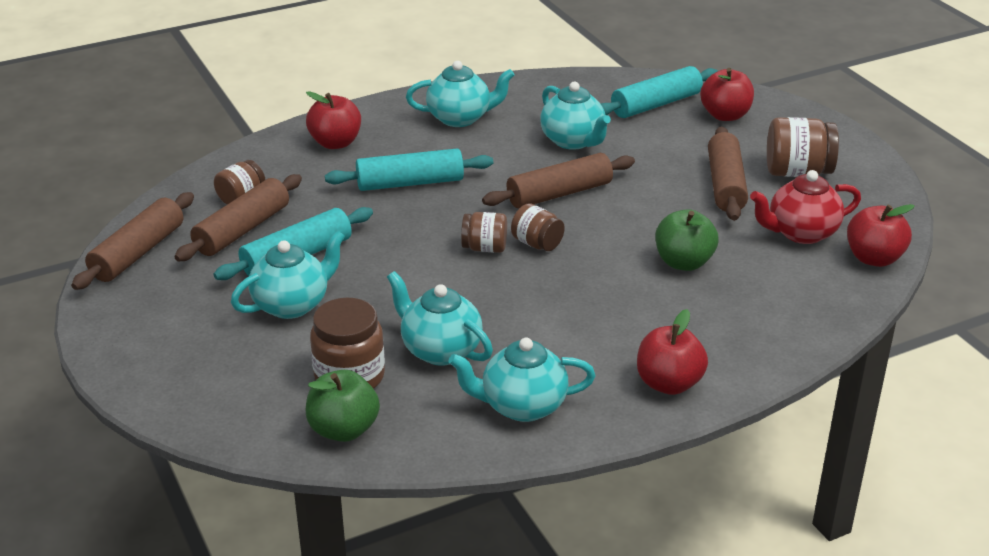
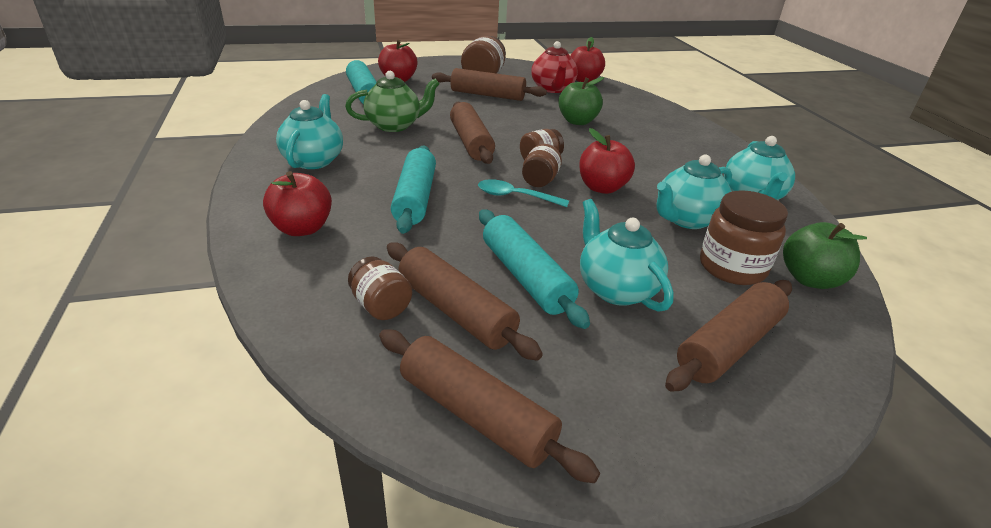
camera: 80 degrees left, 0 degrees up
turquoise teapot [540,82,611,150] -> green teapot [345,71,440,132]
red apple [637,309,708,395] -> red apple moved to [579,128,635,194]
none -> turquoise spoon [478,179,569,207]
none -> brown rolling pin [665,280,792,392]

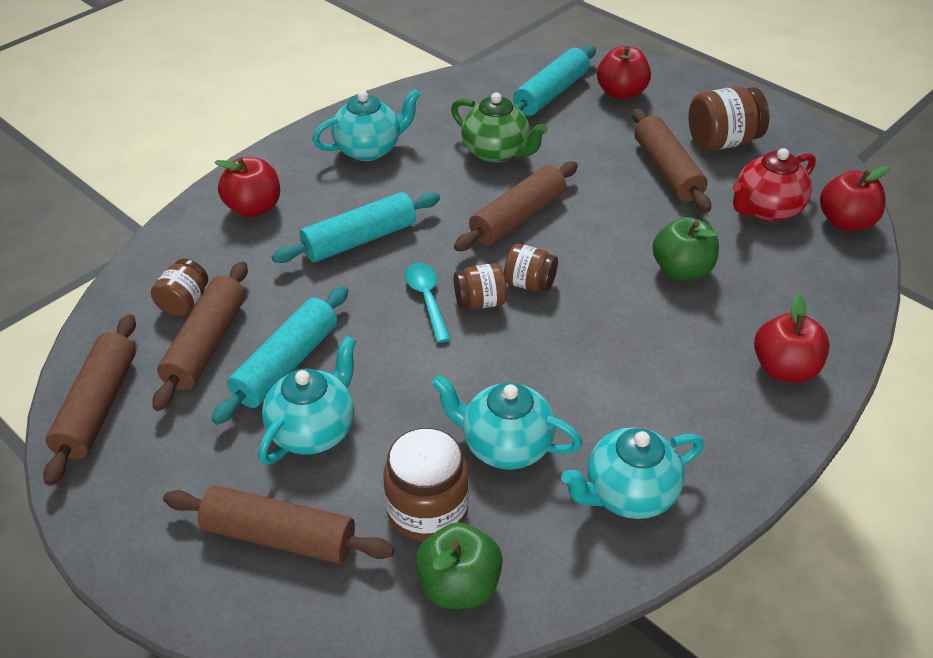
camera: 60 degrees right, 10 degrees up
red apple [579,128,635,194] -> red apple moved to [754,294,830,382]

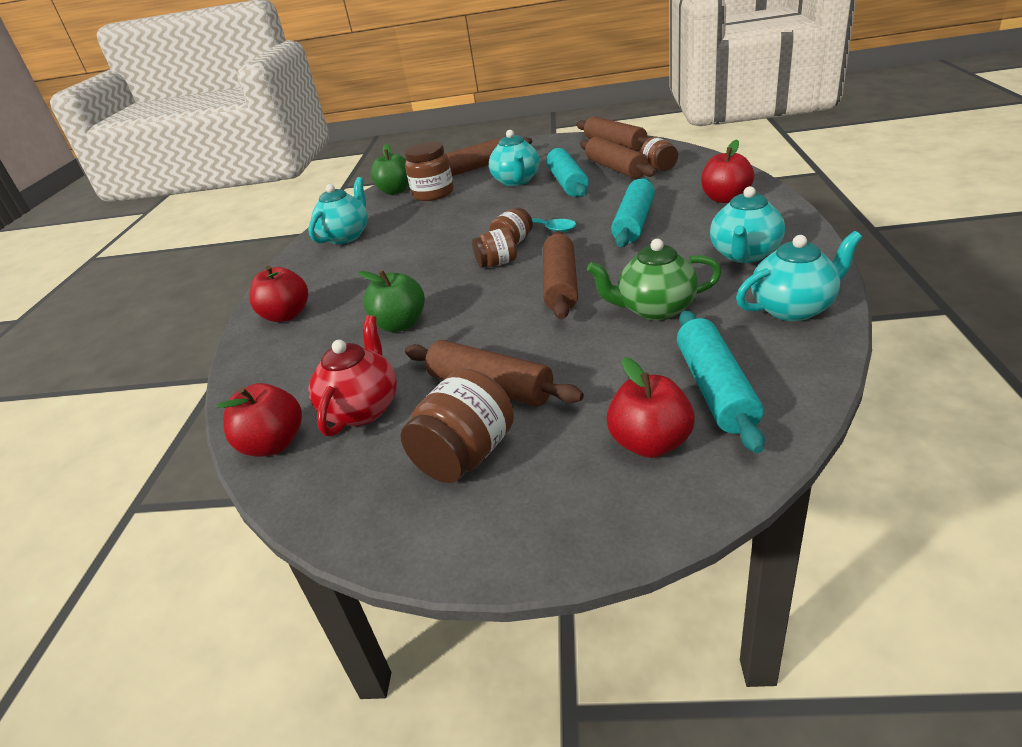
camera: 145 degrees right, 10 degrees down
turquoise teapot [432,375,582,469] -> turquoise teapot moved to [736,231,862,321]

